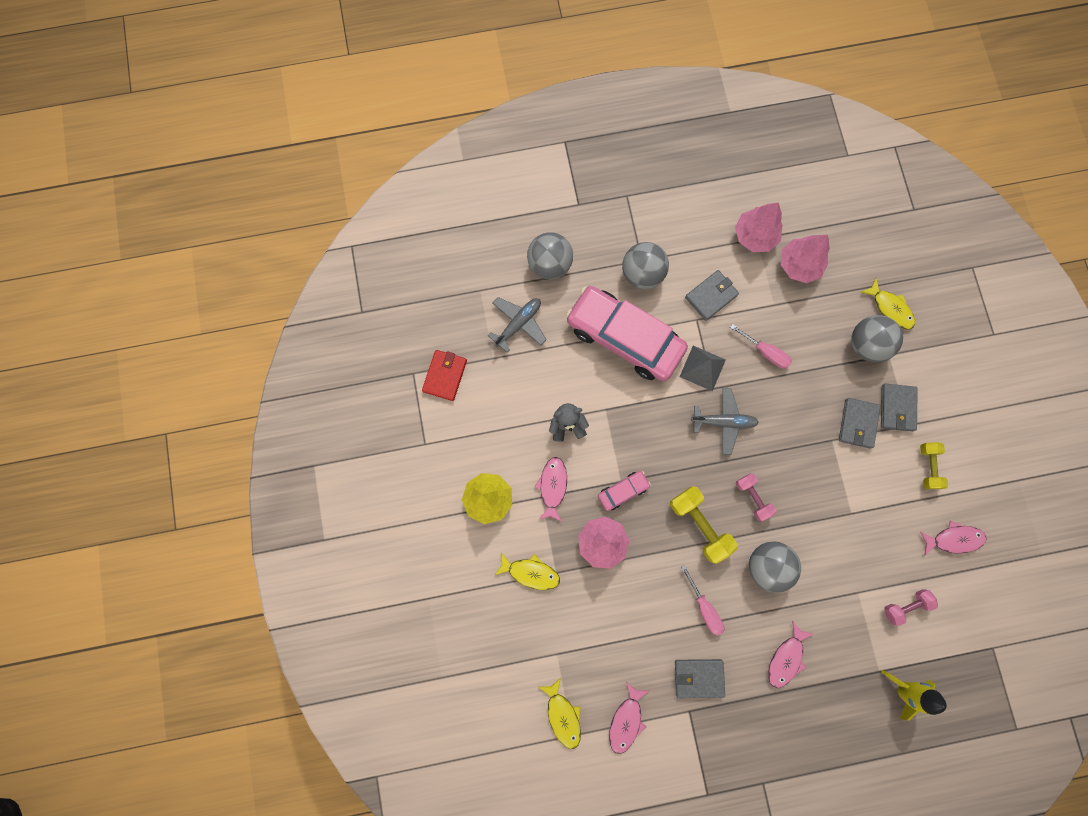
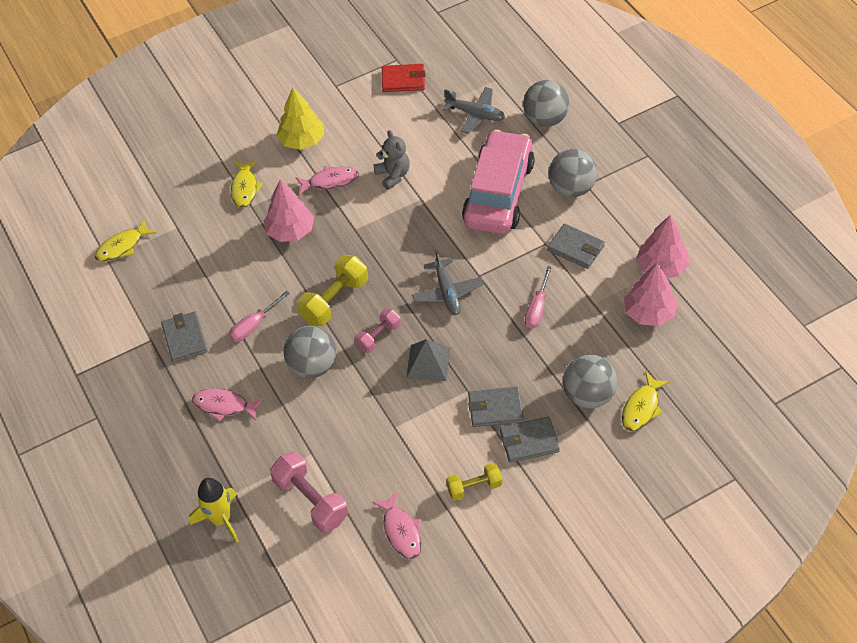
camera: 75 degrees right, 25 degrees down
pink car [598,471,651,511] -> none
pink fish [609,682,650,754] -> none
grey pyramid [680,346,726,391] -> grey pyramid moved to [406,339,450,381]
pink dumbbell [884,589,938,626] -> pink dumbbell [270,451,348,533], size x1.60

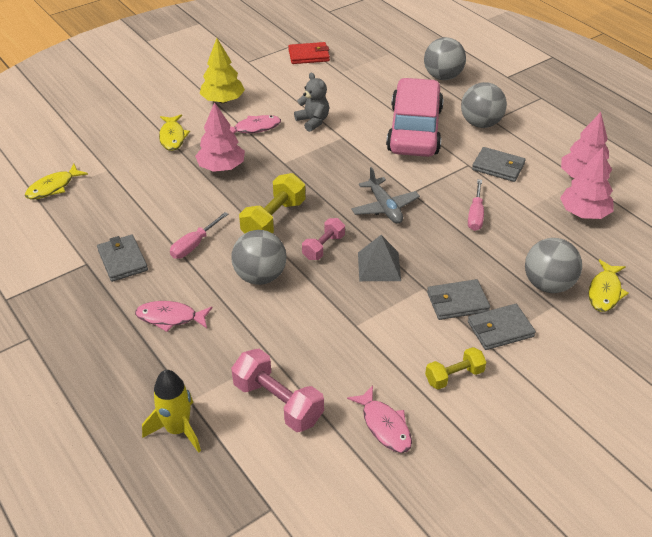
camera: 10 degrees left, 10 degrees down
grey plane [442,87,505,134] -> none

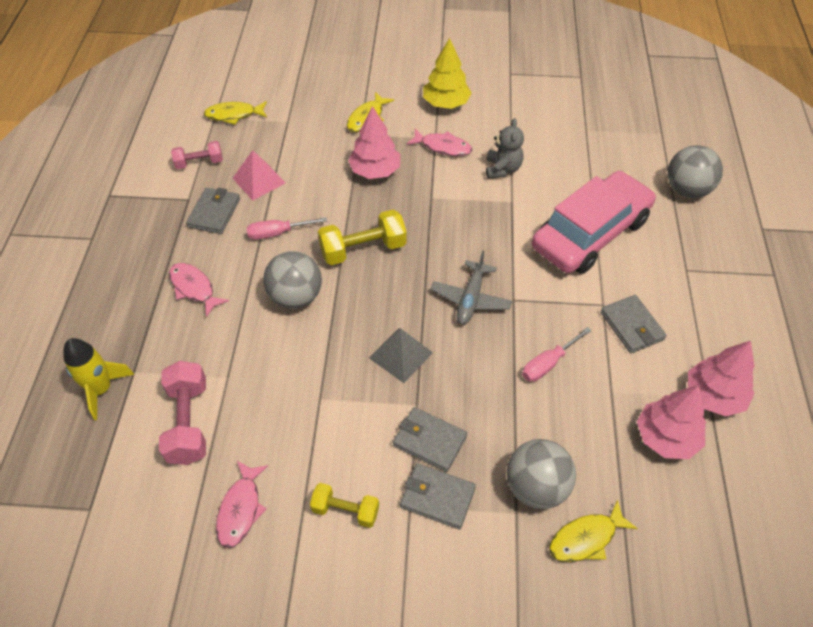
camera: 40 degrees right, 10 degrees up
red wallet [288,42,330,64] -> none
pink dumbbell [302,218,345,260] -> pink dumbbell moved to [171,141,223,169]
grey ball [461,82,507,128] -> none
none -> pink pyramid [232,150,286,200]

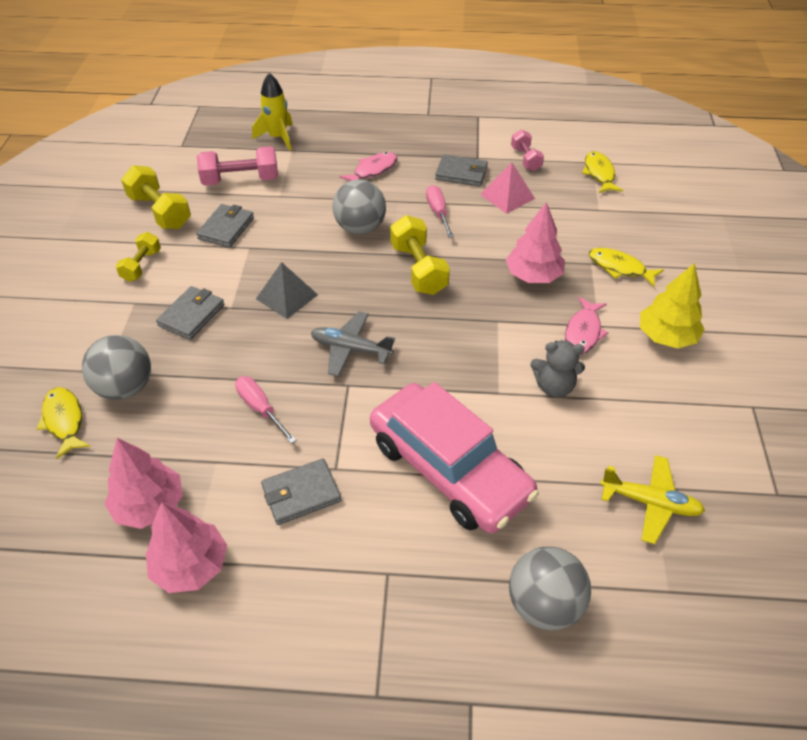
camera: 90 degrees right, 5 degrees down
pink fish [216,461,268,548] -> yellow dumbbell [121,165,191,229]
grey wallet [400,463,476,530] -> grey wallet moved to [196,204,254,248]
none -> yellow plane [600,455,705,544]

